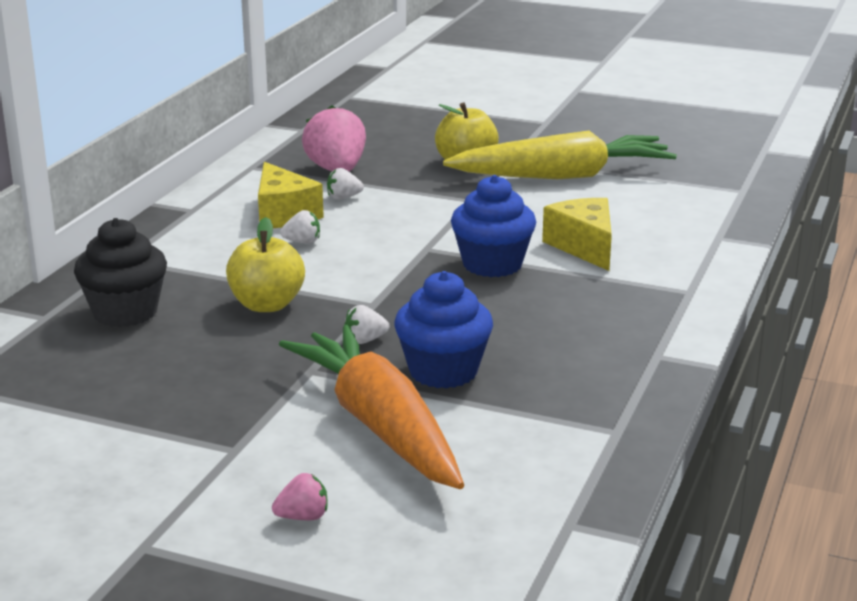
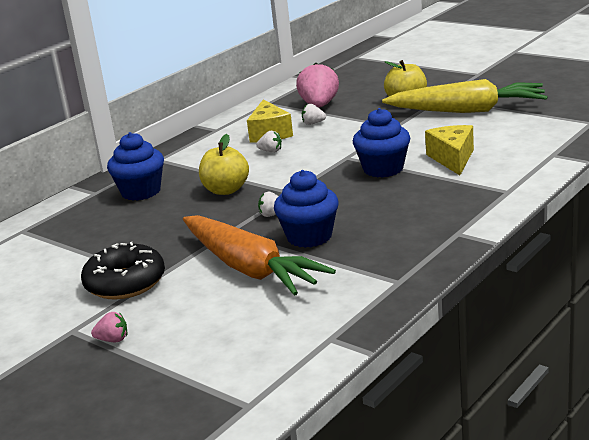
camera: 20 degrees right, 0 degrees up
black cupcake [74,218,167,327] -> blue cupcake [107,132,164,201]
pink strawberry [272,473,327,520] -> pink strawberry moved to [91,312,127,342]
orange carrot [279,325,464,489] -> orange carrot turned 150 degrees clockwise [183,215,336,296]
none -> black donut [81,242,165,299]

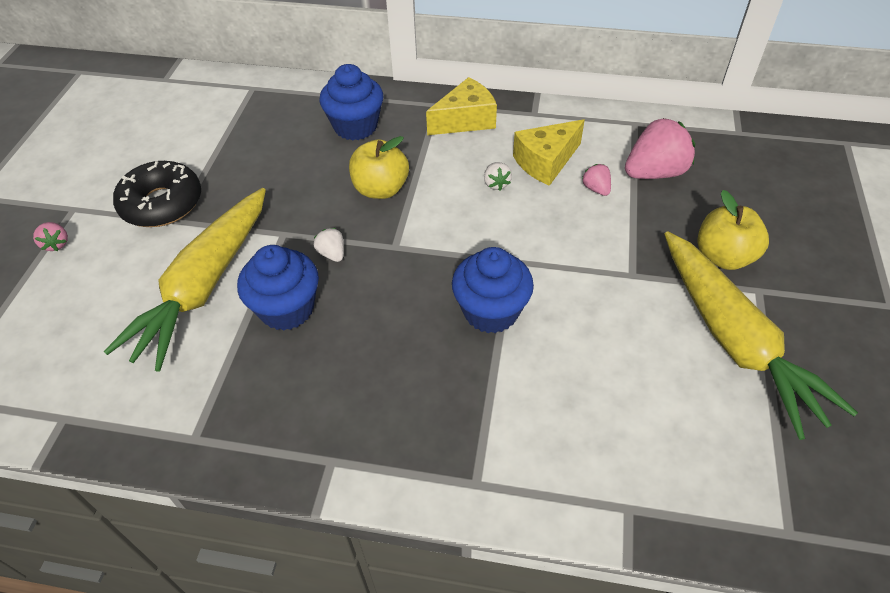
camera: 60 degrees right, 25 degrees up
orange carrot [183,215,336,296] -> yellow carrot [104,188,266,372]
white strawberry [302,104,326,125] -> pink strawberry [582,164,611,196]
yellow cheese [425,125,474,175] -> yellow cheese moved to [426,77,497,135]

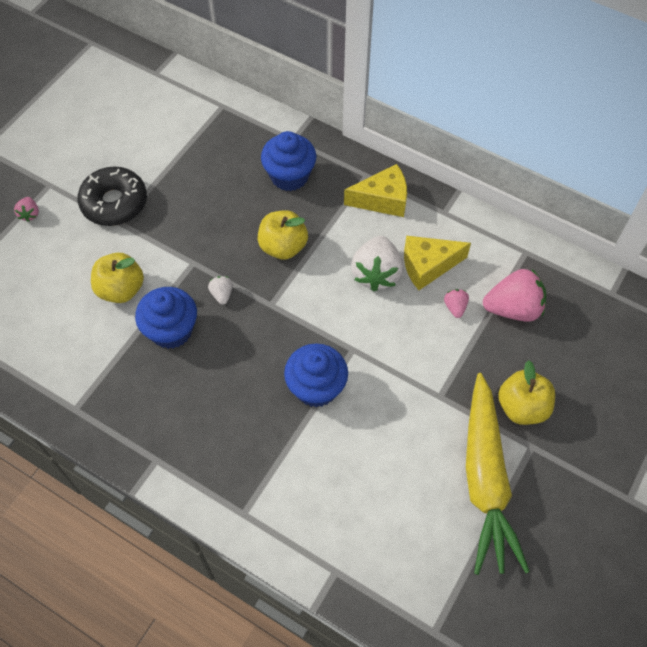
camera: 20 degrees right, 10 degrees up
yellow carrot [104,188,266,372] -> yellow apple [91,253,144,303]
white strawberry [484,162,512,191] -> white strawberry [351,236,403,291], size x2.12

